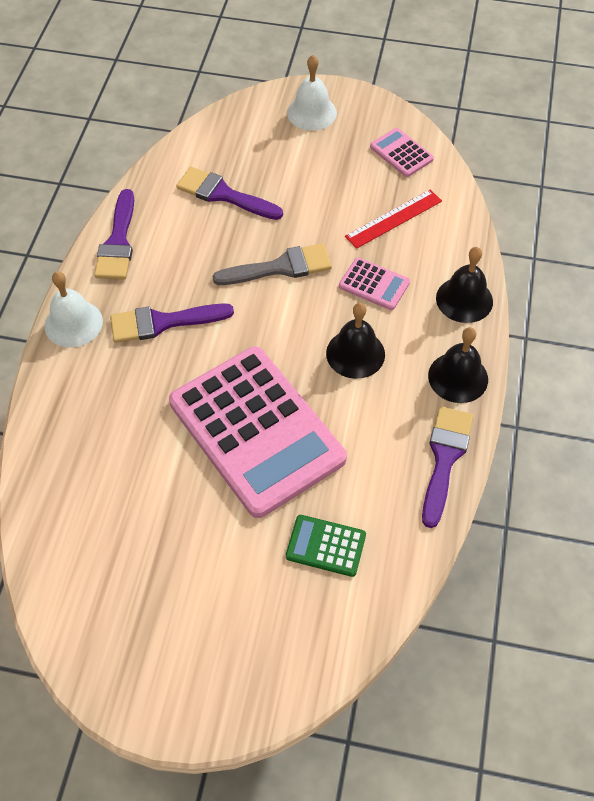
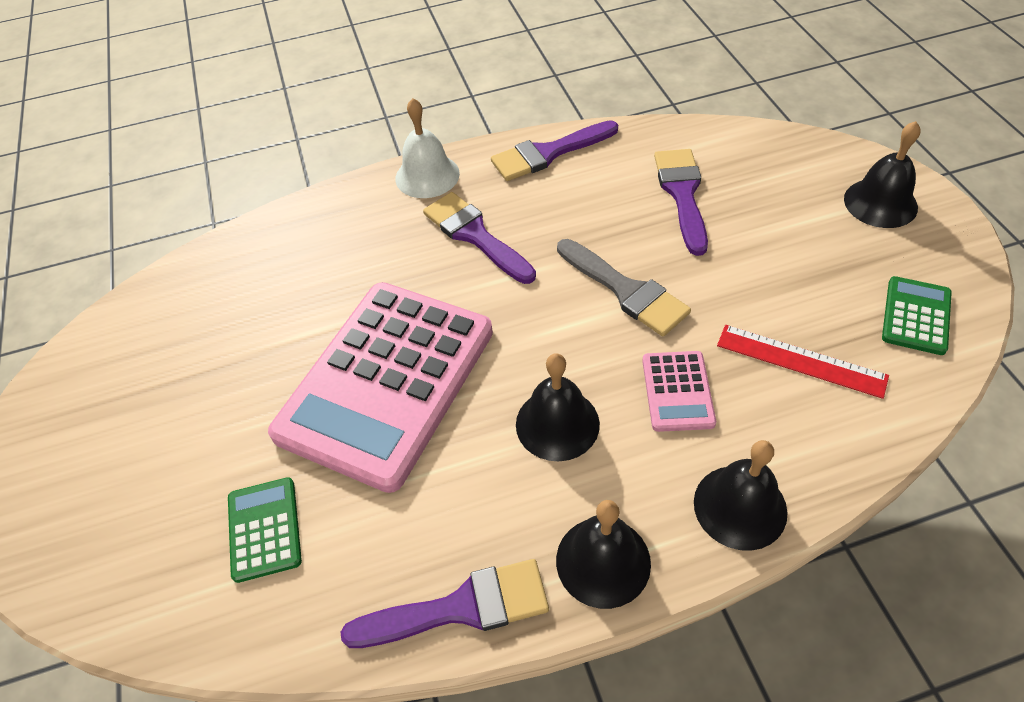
camera: 65 degrees right, 5 degrees down
white bell [287,55,337,131] -> black bell [844,121,921,228]
pink calculator [370,128,434,177] -> green calculator [882,276,952,355]

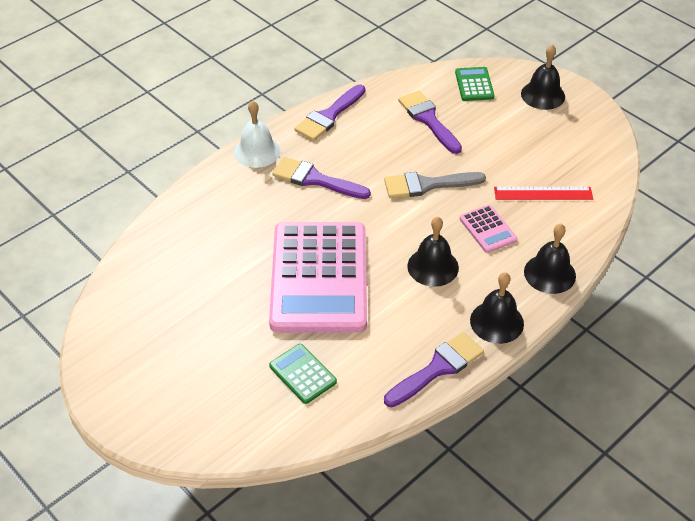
camera: 30 degrees left, 5 degrees down
grey brush [557,239,691,336] -> grey brush turned 150 degrees clockwise [384,172,486,198]
green calculator [882,276,952,355] -> green calculator moved to [455,67,494,101]

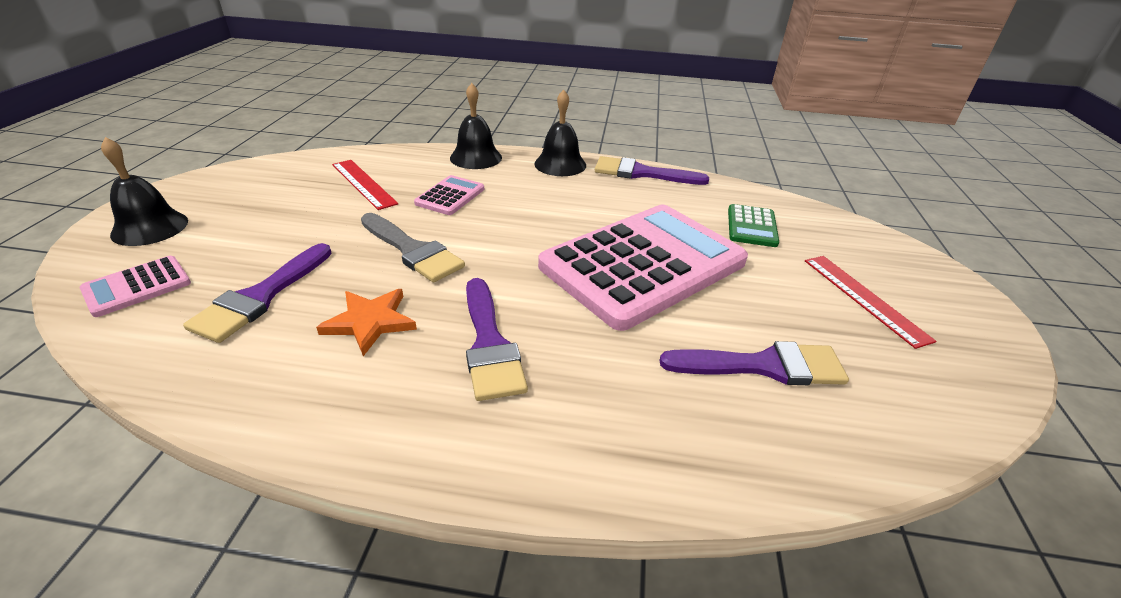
camera: 130 degrees left, 10 degrees down
white bell [234,101,280,168] -> none
purple brush [294,85,365,141] -> purple brush moved to [659,341,849,385]
black bell [407,217,459,287] -> none
green calculator [455,67,494,101] -> pink calculator [80,256,191,317]
none -> orange star [316,289,417,356]
none -> red ruler [805,256,936,349]

